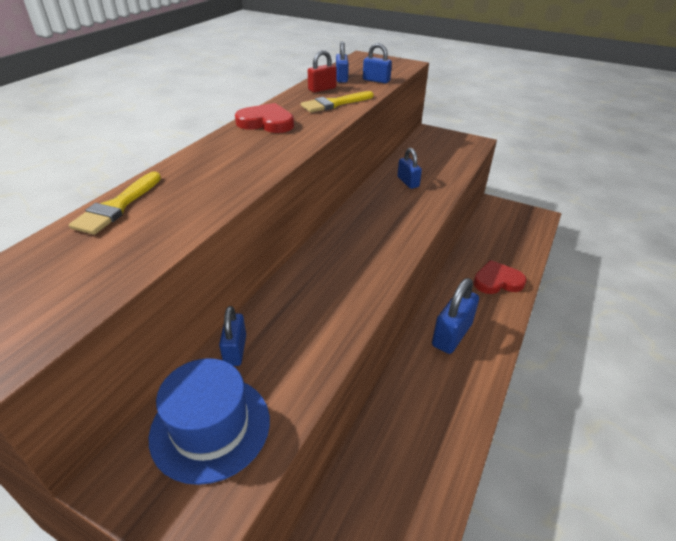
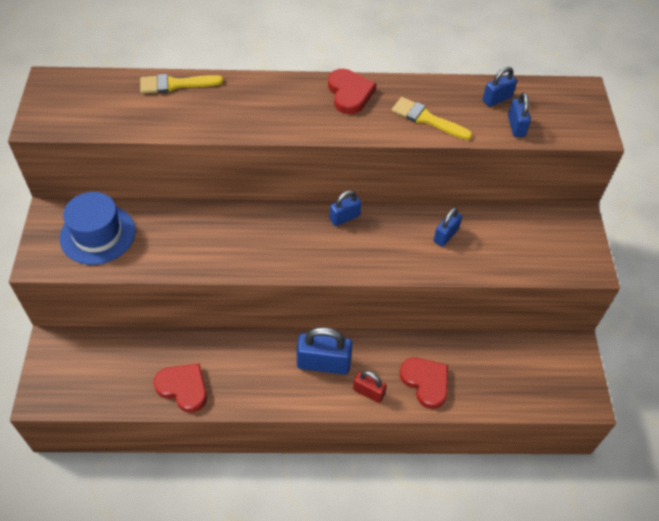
camera: 60 degrees right, 15 degrees up
blue padlock [219,306,246,366] -> blue padlock moved to [330,190,361,226]
red padlock [308,50,337,93] -> red padlock moved to [353,371,387,403]
none -> red heart [153,363,207,412]

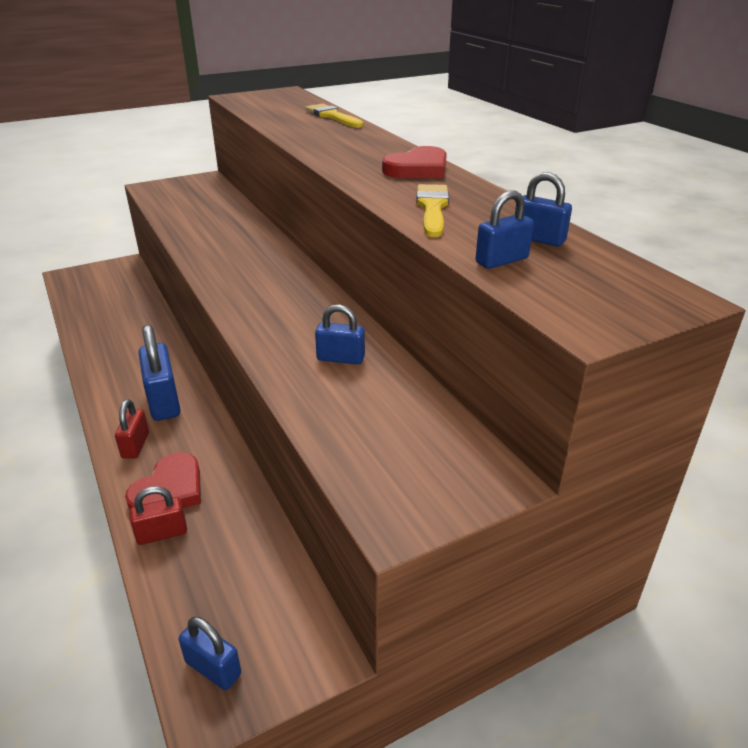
camera: 65 degrees right, 20 degrees down
blue hat [60,192,136,265] -> none
red heart [153,363,207,412] -> none
blue padlock [330,190,361,226] -> blue padlock moved to [179,617,241,690]
none -> red padlock [129,486,187,545]

